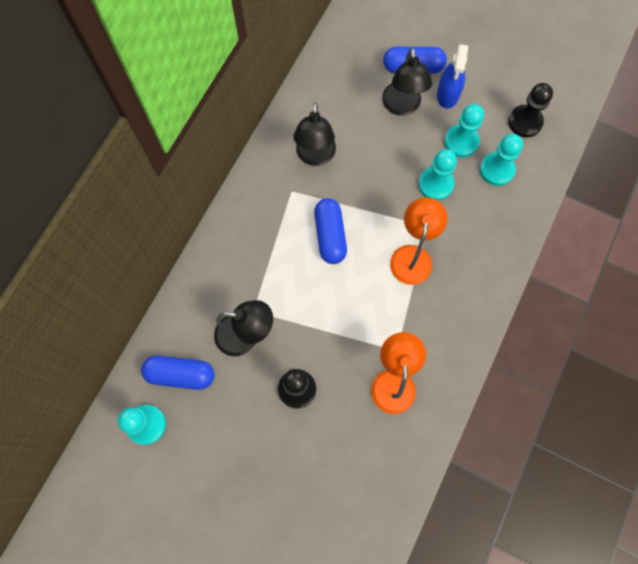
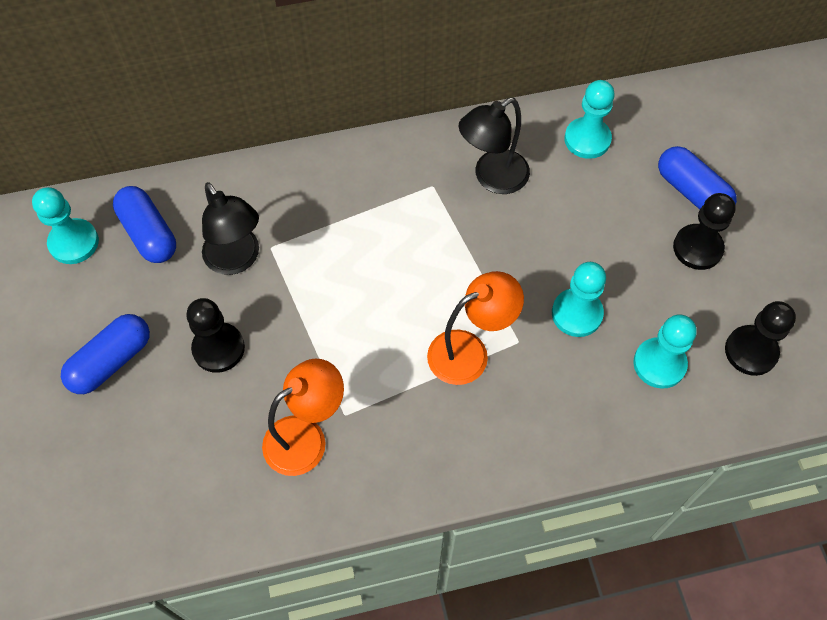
camera: 50 degrees right, 10 degrees down
blue capsule [314,198,347,264] -> blue capsule moved to [61,314,150,394]
black lamp [382,48,432,116] -> none
blue spray bottle [437,44,468,109] -> black pawn [673,193,736,270]
turquoise pawn [444,104,484,158] -> turquoise pawn moved to [565,80,615,159]

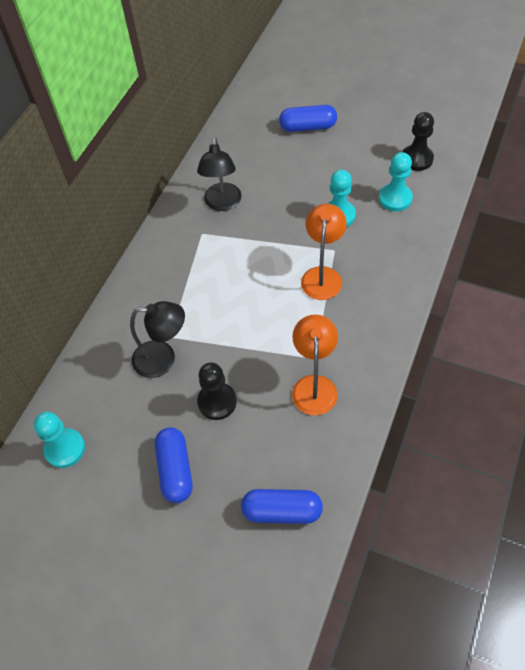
camera: 50 degrees left, 5 degrees down
blue capsule [113,186,176,263] -> blue capsule moved to [241,489,323,524]
turquoise pawn [565,80,615,159] -> none
black pawn [673,193,736,270] -> none

